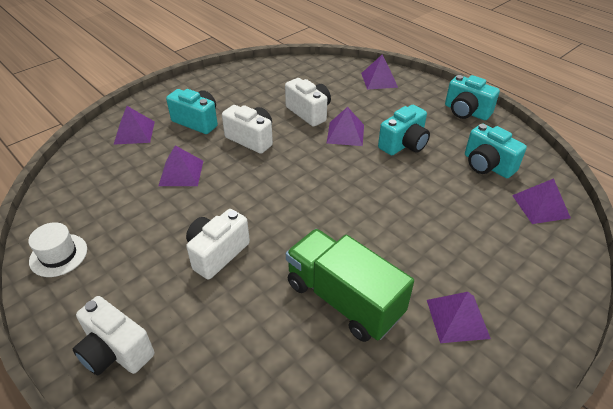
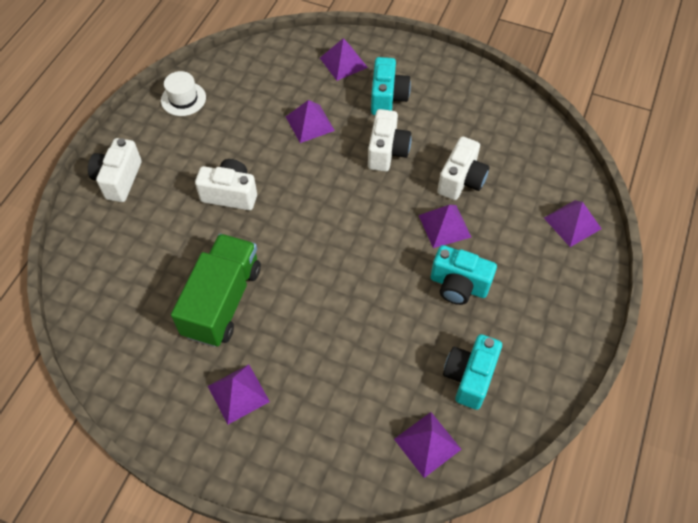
camera: 65 degrees right, 15 degrees up
turquoise camera [445,75,500,120] -> none

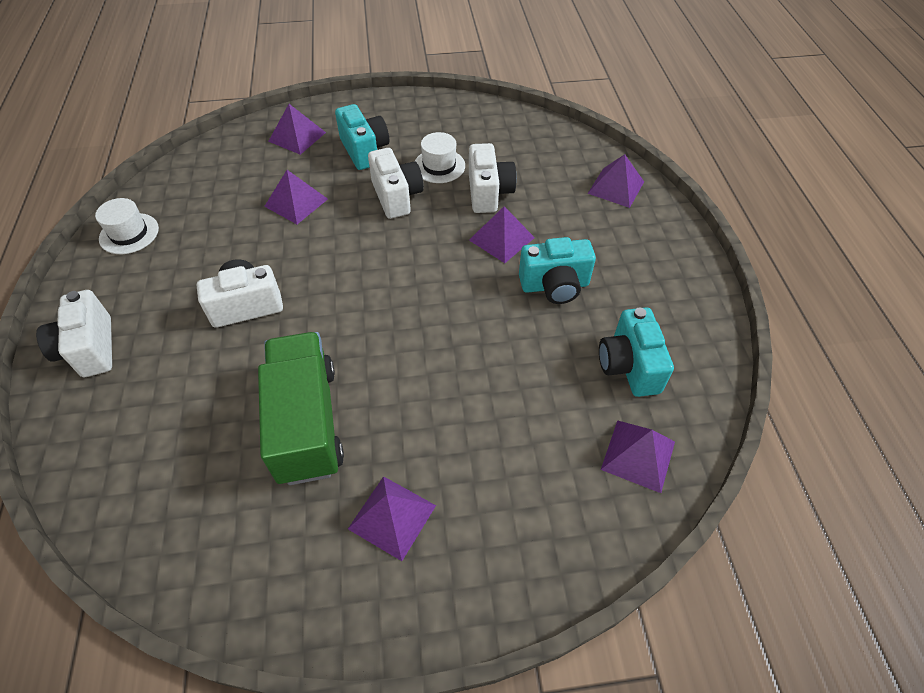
camera: 30 degrees left, 5 degrees down
none -> white hat [415,132,465,183]

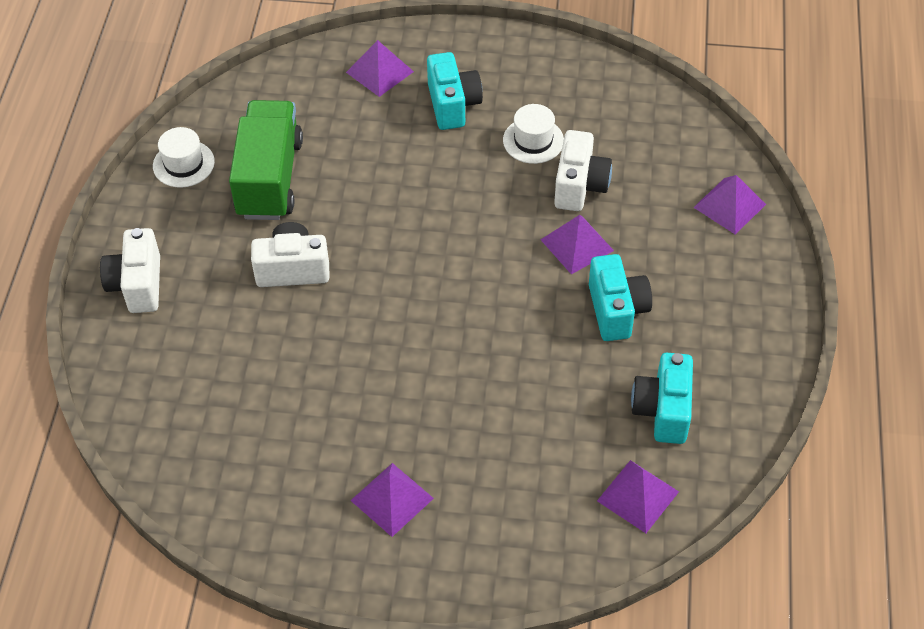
camera: 15 degrees right, 0 degrees up
green truck [258,332,344,485] -> green truck moved to [229,100,303,220]
purple pyramid [264,170,328,224] -> none
white camera [368,148,424,219] -> none
turquoise camera [519,237,596,304] -> turquoise camera turned 105 degrees counterclockwise [589,254,652,341]

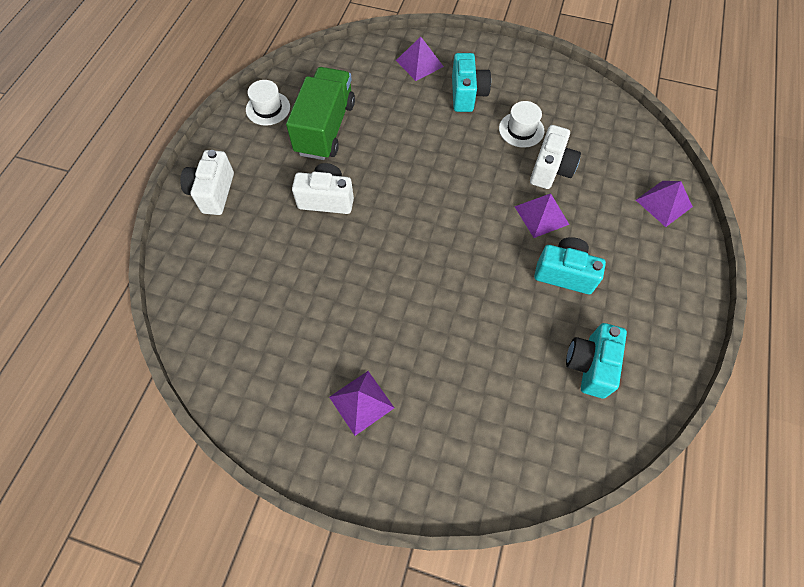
camera: 10 degrees right, 10 degrees up
turquoise camera [589,254,652,341] -> turquoise camera turned 75 degrees counterclockwise [534,237,606,294]
purple pyramid [597,460,679,533] -> none

